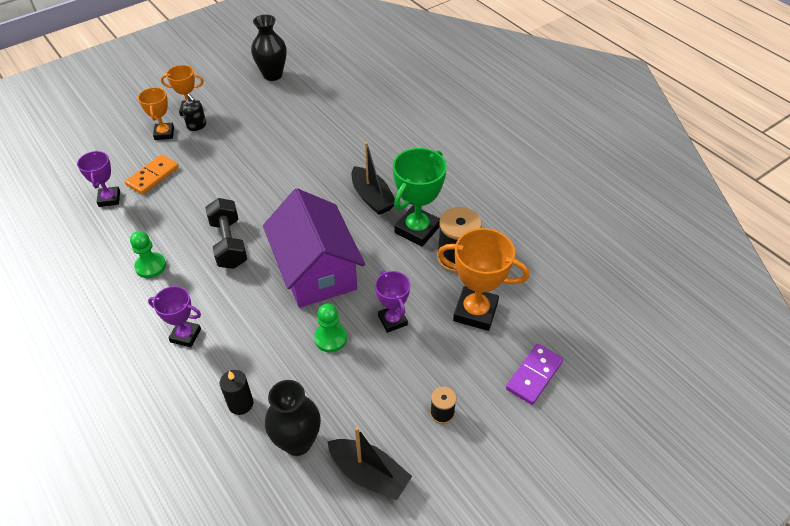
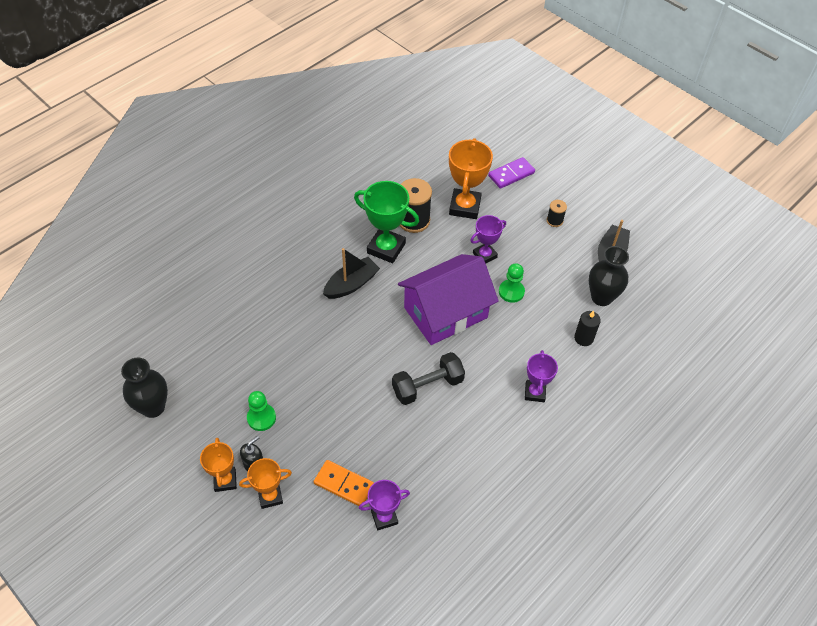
camera: 100 degrees left, 5 degrees up
green pawn [130,231,166,278] -> green pawn moved to [247,391,276,431]
purple domino [506,344,563,405] -> purple domino turned 60 degrees counterclockwise [488,157,535,189]

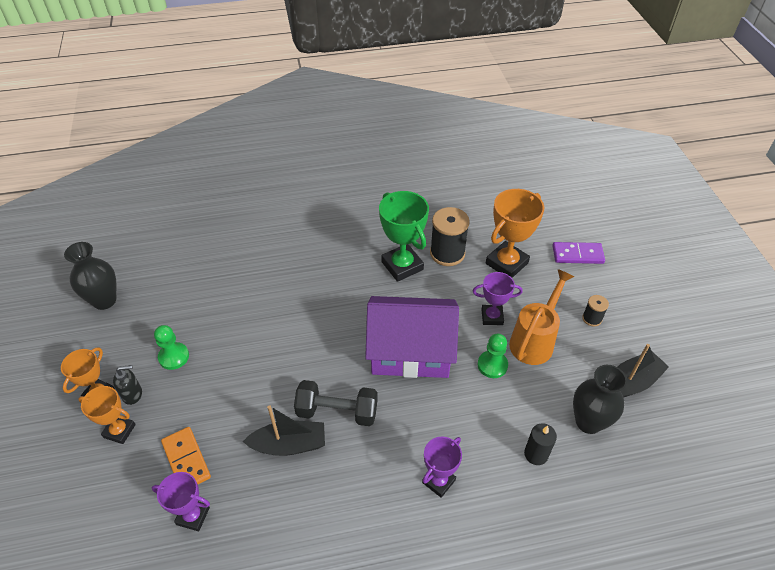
camera: 35 degrees right, 5 degrees down
black boat [323,248,380,299] -> black boat moved to [243,405,325,456]
none -> orange watering can [509,269,575,365]

